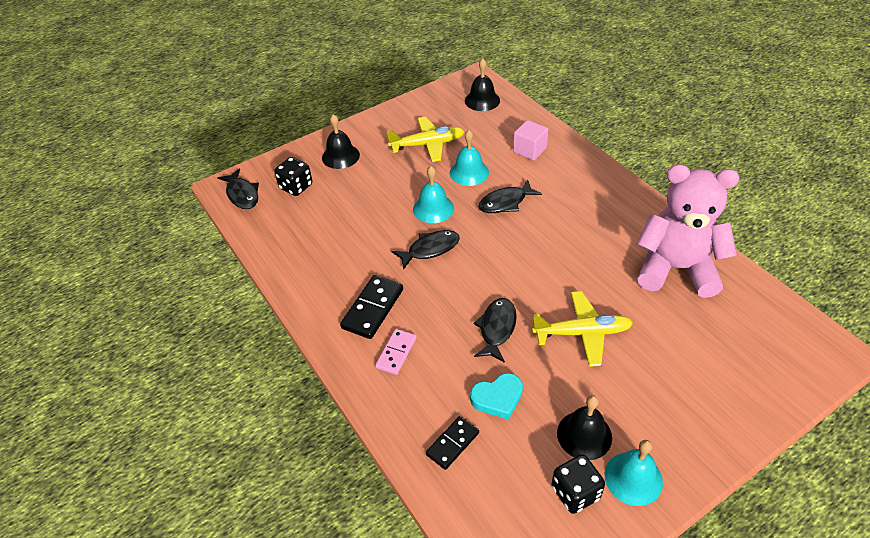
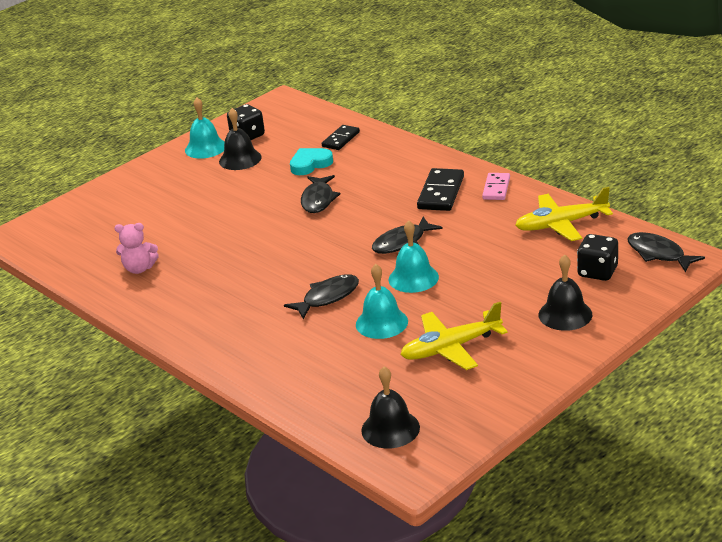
camera: 170 degrees right, 15 degrees down
pink domino [375,329,417,375] -> pink domino moved to [482,173,510,200]
pink cube [513,120,548,161] -> none
yellow plane [532,291,633,367] -> yellow plane moved to [515,187,613,241]
pink teddy bear [637,164,739,298] -> pink teddy bear [115,223,159,274], size x0.44

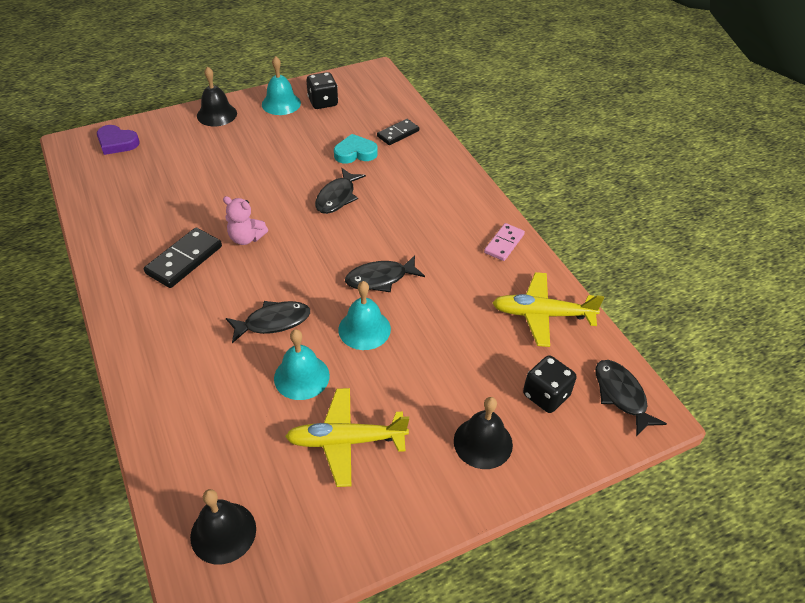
camera: 15 degrees right, 15 degrees up
pink teddy bear [115,223,159,274] -> pink teddy bear moved to [223,196,268,245]
black bell [219,108,262,170] -> black bell moved to [197,66,237,126]
black domino [417,168,464,211] -> black domino moved to [144,228,222,288]
none -> purple heart [97,125,140,155]

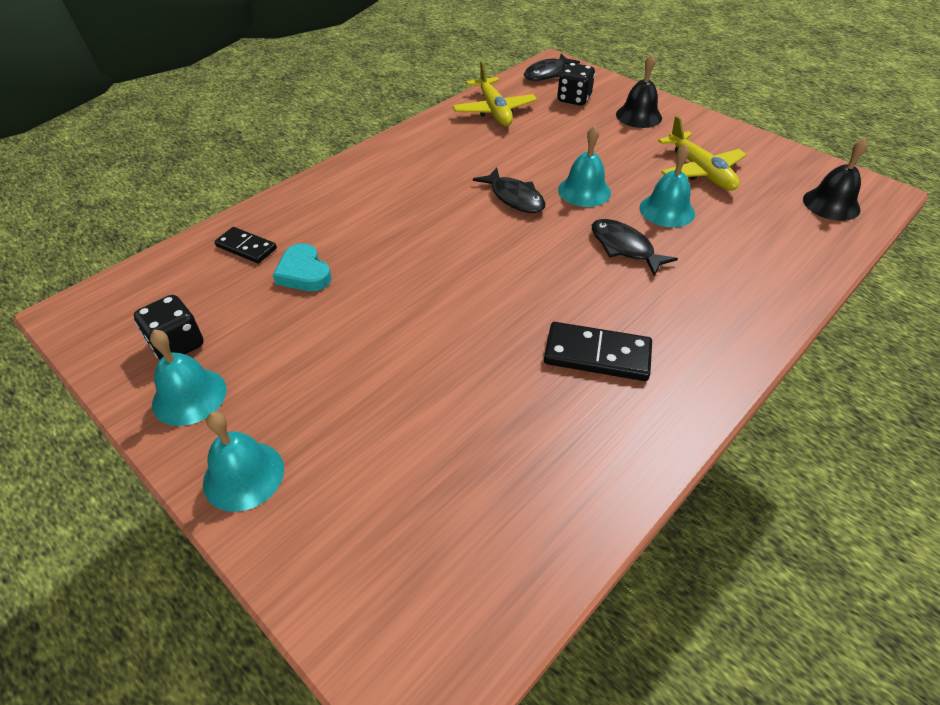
camera: 110 degrees left, 0 degrees up
purple heart [97,125,140,155] -> none
black bell [197,66,237,126] -> turquoise bell [203,411,284,512]
pink teddy bear [223,196,268,245] -> none
black fish [315,168,366,214] -> none
pink domino [484,223,525,261] -> none

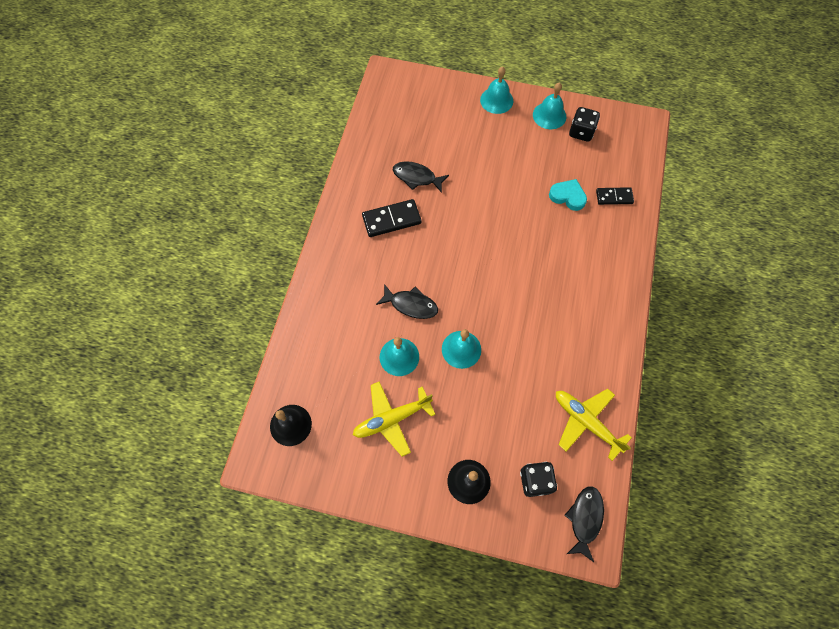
camera: 150 degrees right, 20 degrees up
black fish [473,168,546,213] -> black fish moved to [393,161,449,193]
yellow plane [658,116,747,191] -> yellow plane turned 60 degrees counterclockwise [353,381,436,457]

